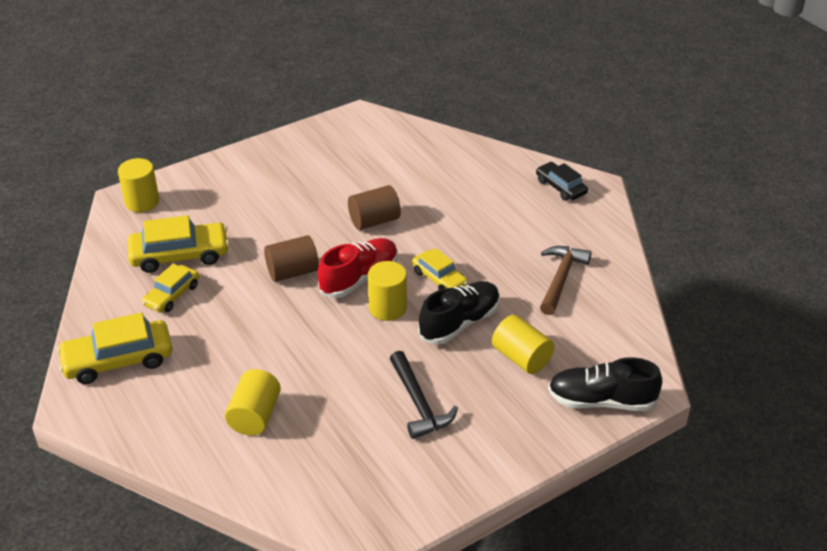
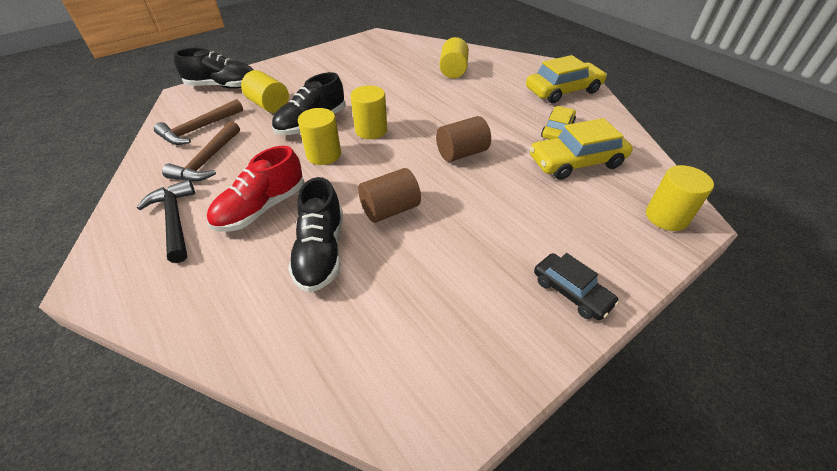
camera: 175 degrees right, 5 degrees up
red shoe [318,238,398,298] -> red shoe moved to [207,146,304,232]
black hammer [390,351,458,439] -> black hammer moved to [137,180,195,263]
yellow car [412,248,468,290] -> yellow cylinder [298,108,341,165]
black car [536,162,588,201] -> black car moved to [534,253,619,320]
none -> brown hammer [154,99,243,145]
none -> black shoe [288,177,343,293]

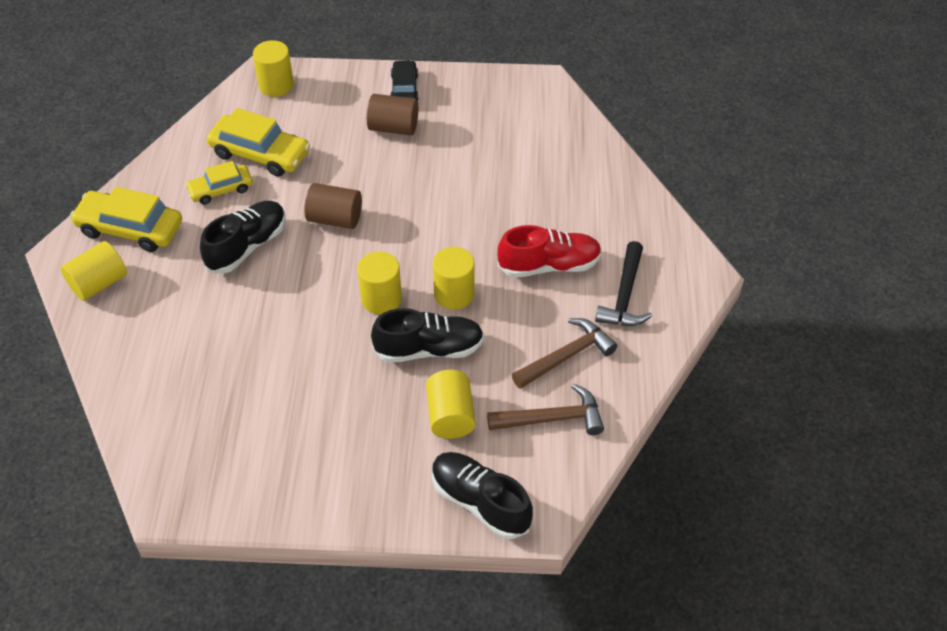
camera: 140 degrees left, 5 degrees up
black shoe [288,177,343,293] -> black shoe moved to [200,201,285,274]
brown cylinder [358,168,421,223] -> brown cylinder moved to [367,94,418,135]
yellow cylinder [439,37,469,78] -> yellow cylinder moved to [61,241,127,301]

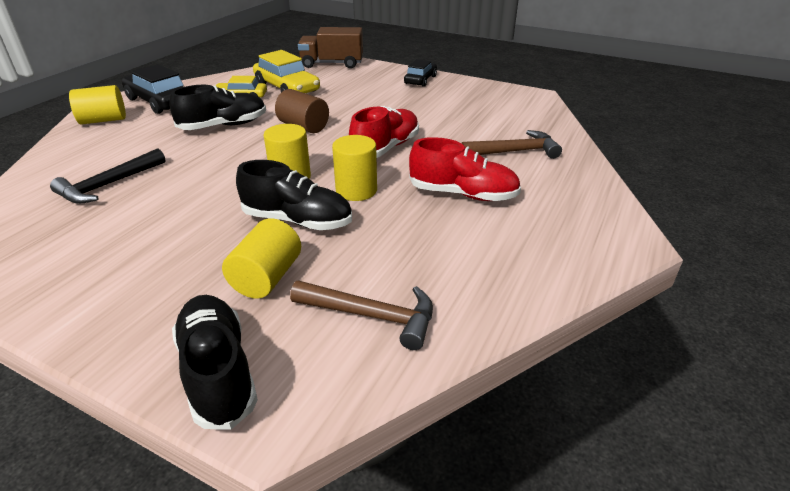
camera: 25 degrees right, 15 degrees down
yellow car [70,187,182,252] -> black car [122,64,184,114]
yellow cylinder [253,40,294,97] -> brown truck [298,27,363,68]
brown cylinder [367,94,418,135] -> none
brown hammer [512,318,617,389] -> brown hammer moved to [462,130,562,159]
black hammer [595,241,652,326] -> black hammer moved to [50,148,166,204]
none -> red shoe [349,106,419,158]

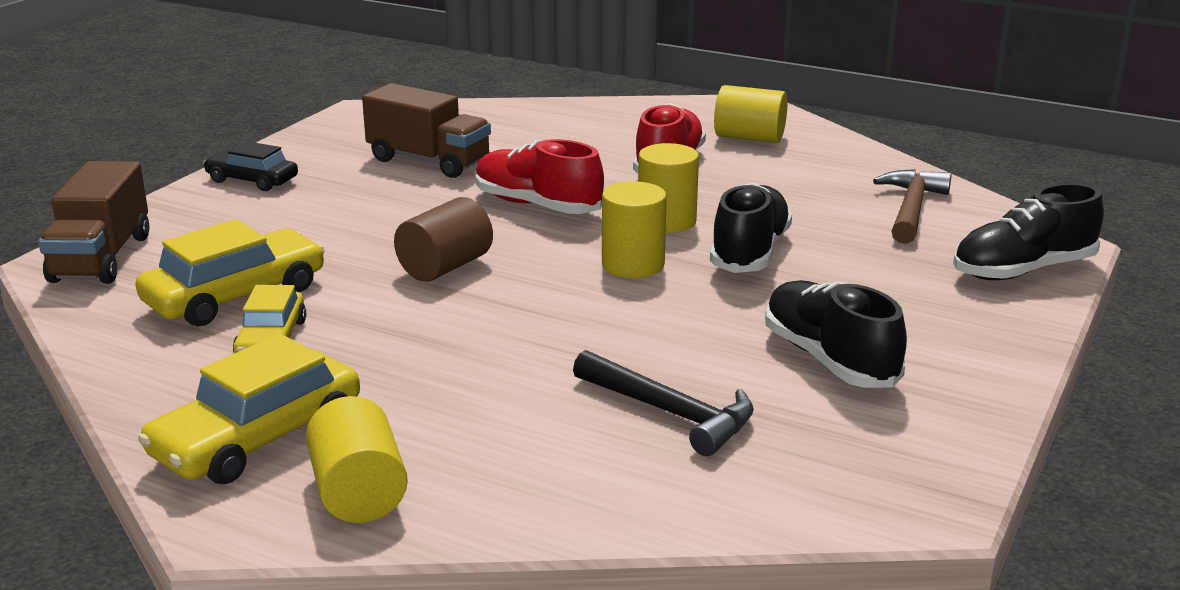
camera: 90 degrees left, 10 degrees down
black car [122,64,184,114] -> yellow car [138,334,360,484]
black shoe [169,85,266,130] -> black shoe moved to [765,280,907,388]
yellow cylinder [222,218,301,299] -> yellow cylinder moved to [714,85,787,143]
brown hammer [462,130,562,159] -> none
none -> brown truck [362,83,491,178]

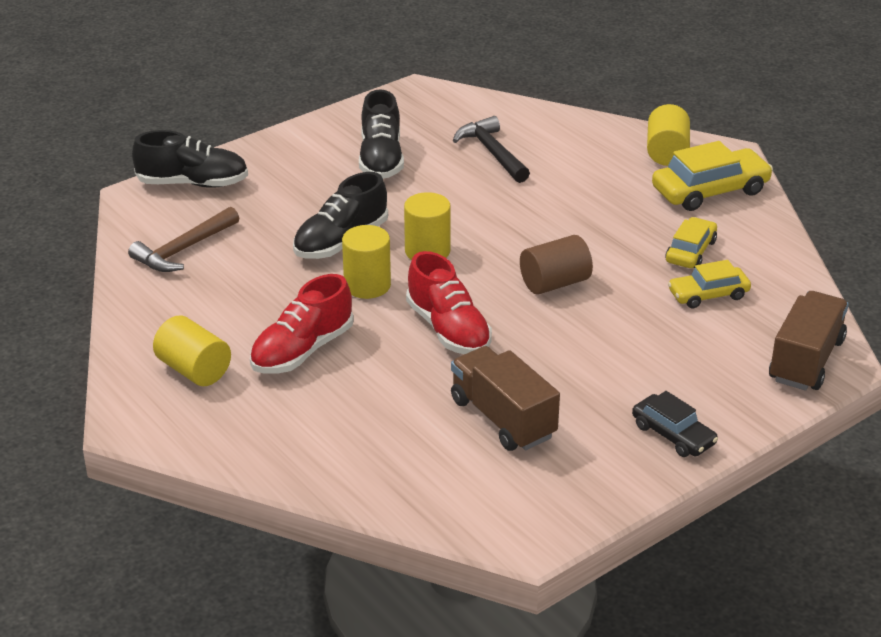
camera: 155 degrees left, 10 degrees up
yellow car [136,219,325,326] -> yellow car [668,260,751,308], size x0.62

